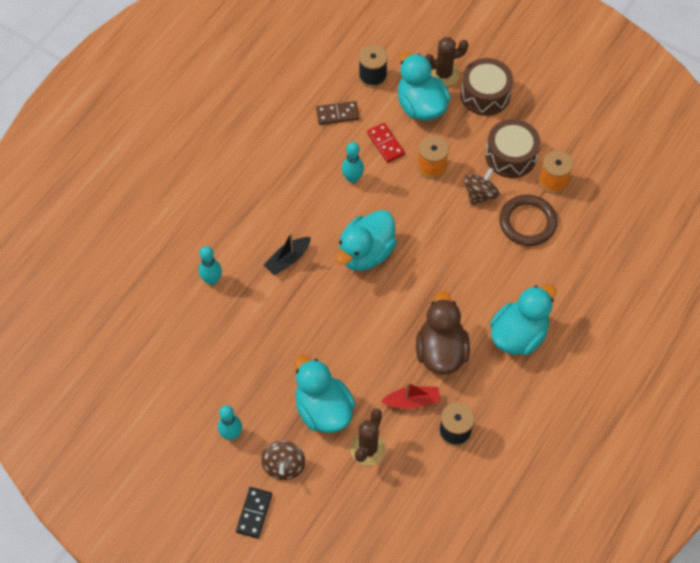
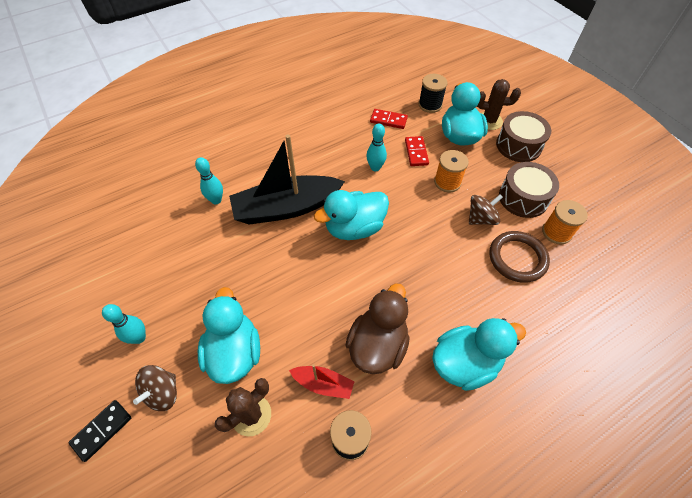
camera: 25 degrees right, 5 degrees down
black boat [264,233,311,275] -> black boat [229,134,345,225], size x2.17
brown domino [316,101,359,125] -> red domino [370,109,408,129]

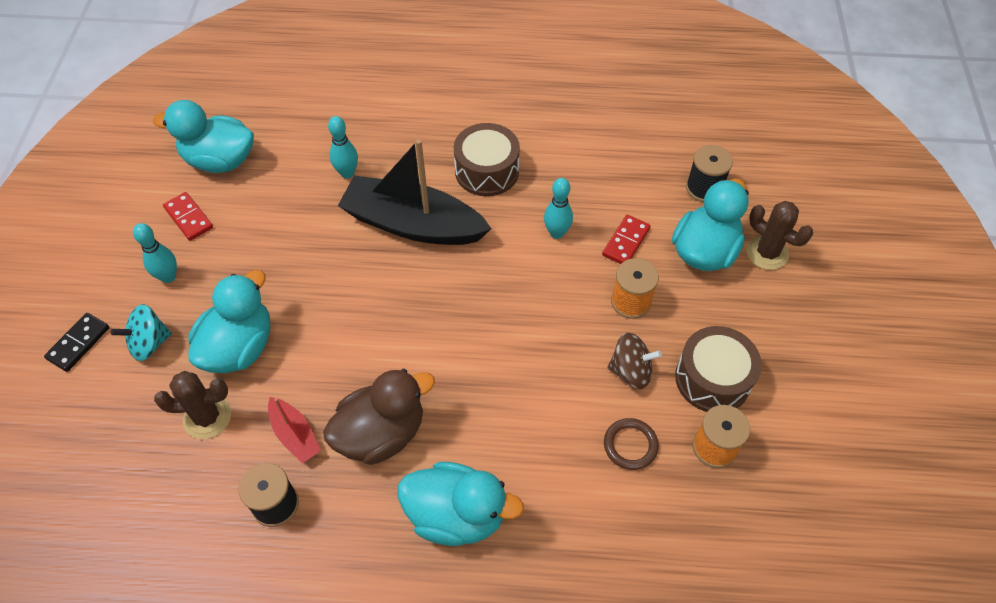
camera: 35 degrees right, 0 degrees up
black domino [68,400,131,462] -> black domino turned 45 degrees counterclockwise [44,313,110,372]
brown spinning top [133,365,177,411] -> turquoise spinning top [111,304,172,361]
turquoise duck [314,190,389,240] -> turquoise duck moved to [153,100,254,173]
red domino [370,109,408,129] -> red domino moved to [163,192,213,241]
brown ring [490,231,550,283] -> brown ring [604,418,659,470], size x0.63
brown drum [496,111,551,162] -> brown drum moved to [454,123,520,196]

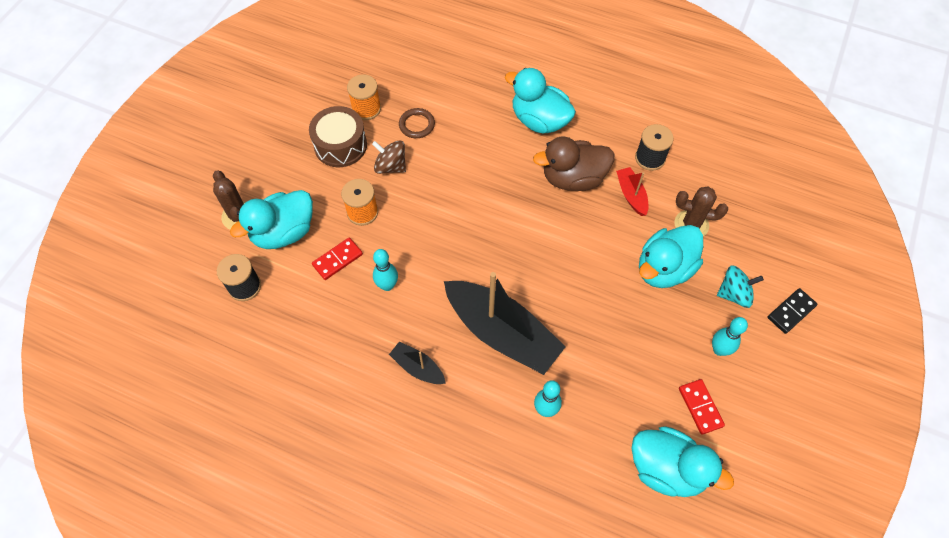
camera: 160 degrees left, 5 degrees up
brown drum [454,123,520,196] -> black boat [389,341,446,384]

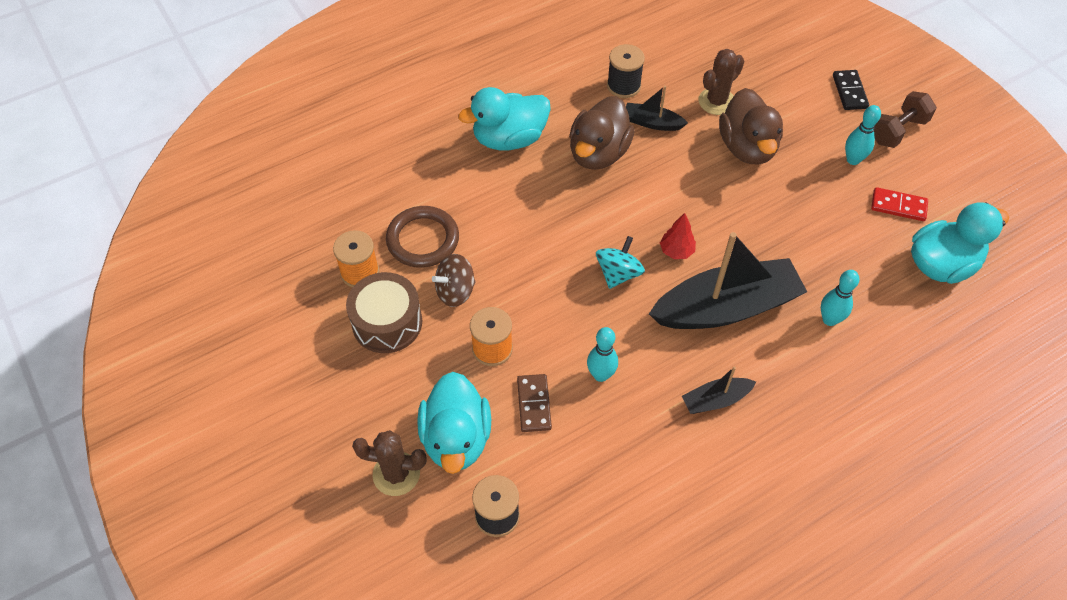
camera: 55 degrees left, 5 degrees down
red domino [312,237,363,280] -> brown domino [517,374,552,432]
brown ring [399,108,435,138] -> brown ring [386,206,459,268], size x1.58
red boat [616,167,649,216] -> black boat [626,86,688,131]
turquoise duck [639,225,703,288] -> brown duck [719,88,783,165]
turquoise spinning top [717,266,764,308] -> turquoise spinning top moved to [596,236,645,289]
none -> red tree [660,213,696,259]
none -> brown dumbbell [874,91,937,148]

